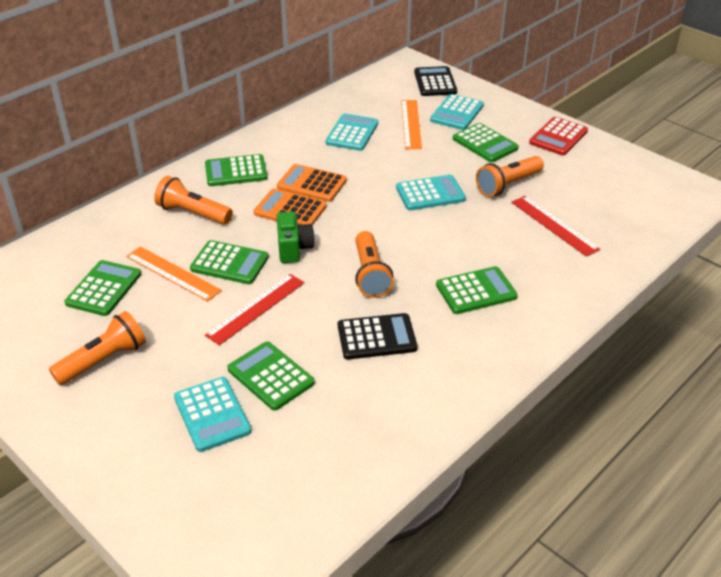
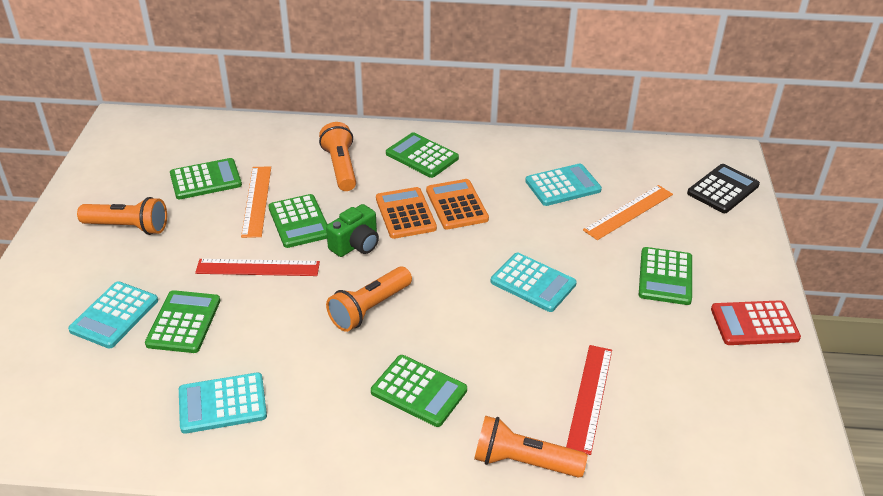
camera: 50 degrees right, 0 degrees up
black calculator [338,313,417,360] -> none
turquoise calculator [430,94,484,130] -> turquoise calculator moved to [179,372,267,434]
orange flashlight [476,156,544,197] -> orange flashlight moved to [474,416,587,478]

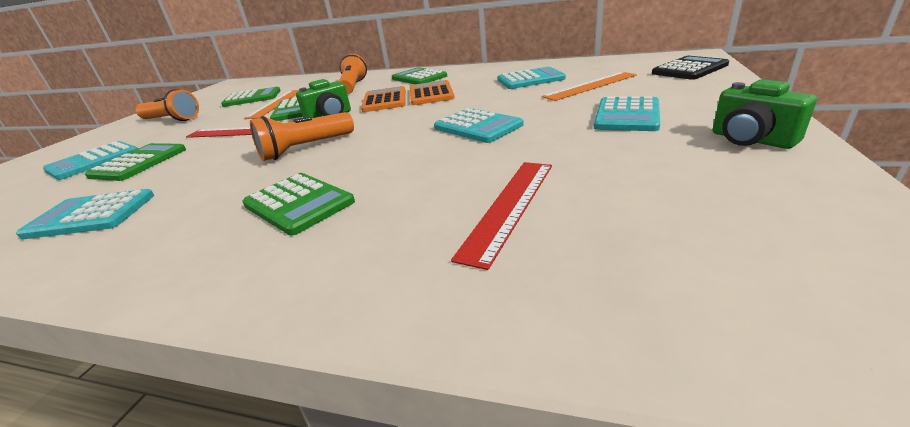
camera: 15 degrees right, 10 degrees down
orange flashlight [474,416,587,478] -> none
green calculator [639,247,692,305] -> turquoise calculator [594,96,660,131]
red calculator [711,300,801,345] -> green camera [713,79,817,149]

